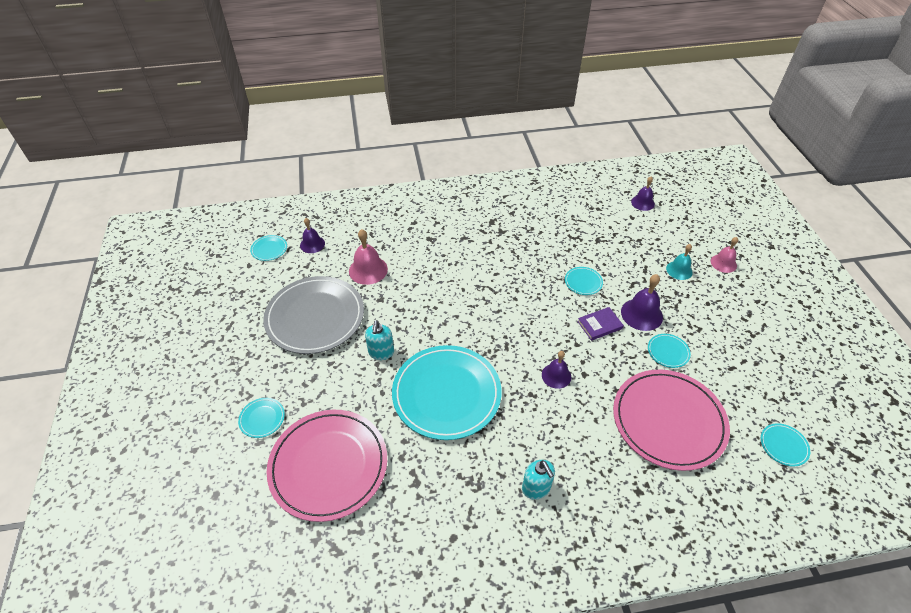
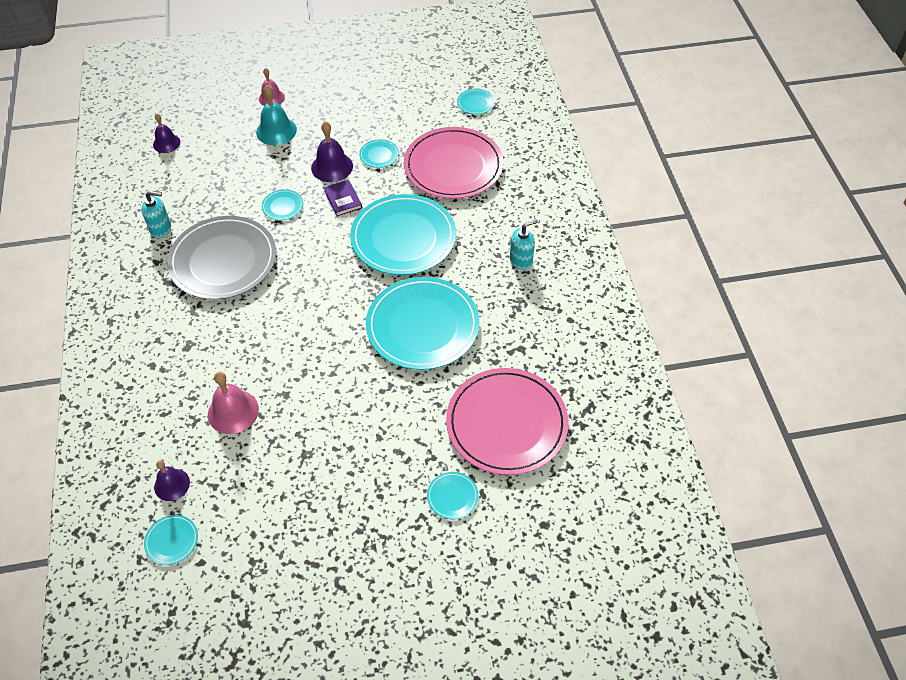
camera: 90 degrees left, 5 degrees up
grey plate [263,276,364,354] -> grey plate moved to [167,216,276,300]
turquoise soap dispenser [365,320,394,360] -> turquoise soap dispenser moved to [141,191,171,238]
purple bell [542,351,571,389] -> turquoise plate [350,194,456,275]
turquoise bell [666,244,693,280] -> turquoise bell [256,85,297,145], size x1.51

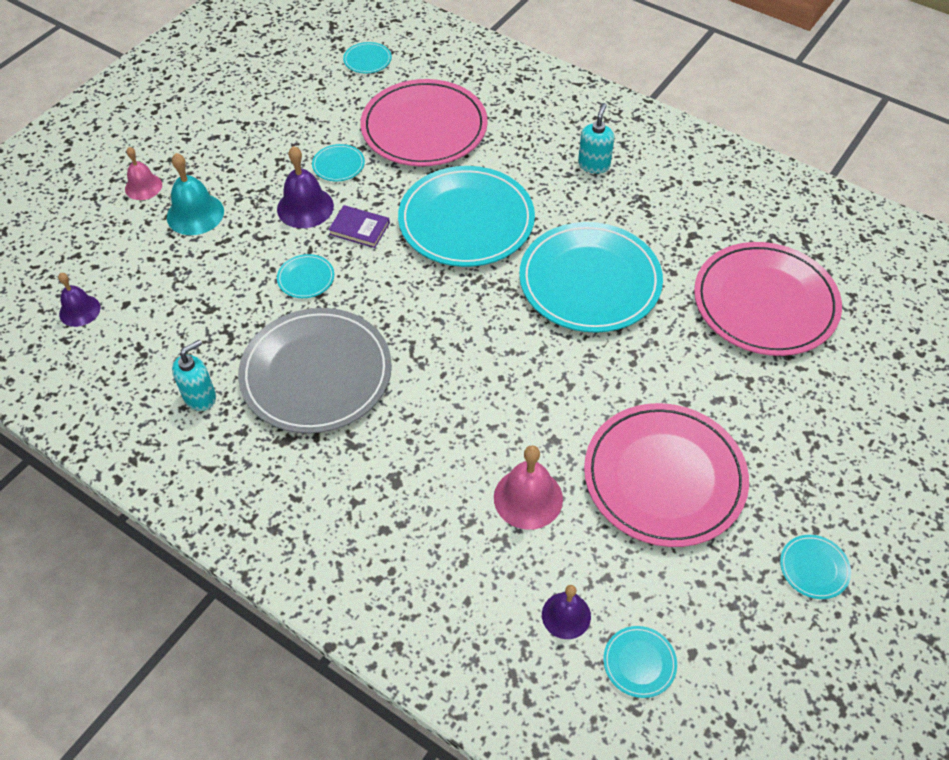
camera: 45 degrees left, 0 degrees up
turquoise plate [427,472,479,519] -> turquoise plate moved to [780,535,851,599]
none -> pink plate [584,403,749,547]

